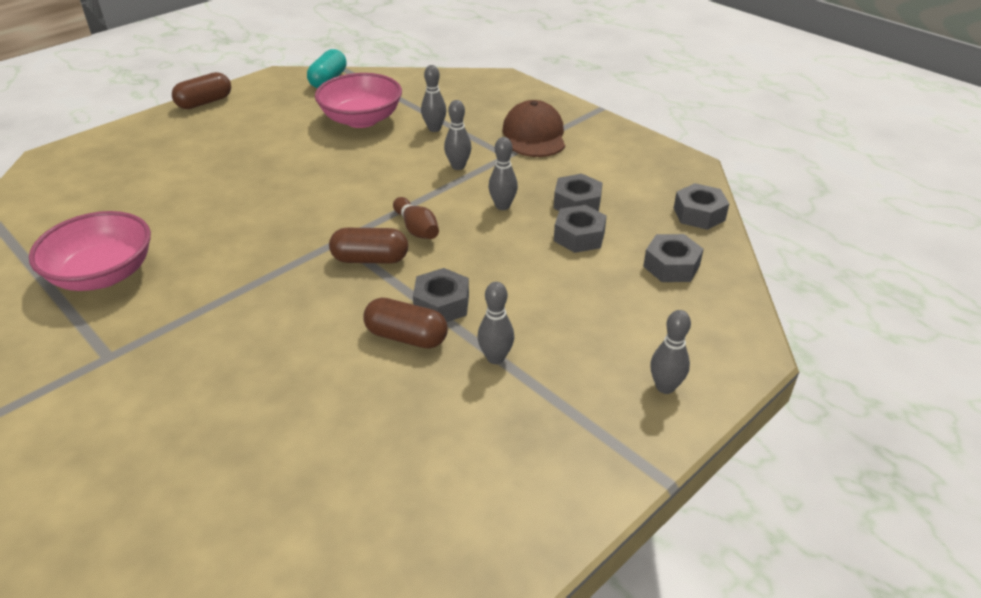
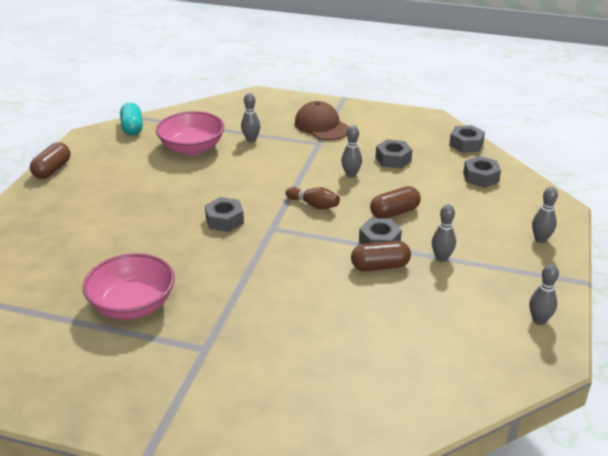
camera: 30 degrees left, 5 degrees down
brown capsule [329,228,408,264] -> brown capsule moved to [370,186,421,219]
grey bowling pin [444,100,471,170] -> grey bowling pin moved to [529,264,559,325]
grey nut [554,205,607,253] -> grey nut moved to [205,197,244,232]

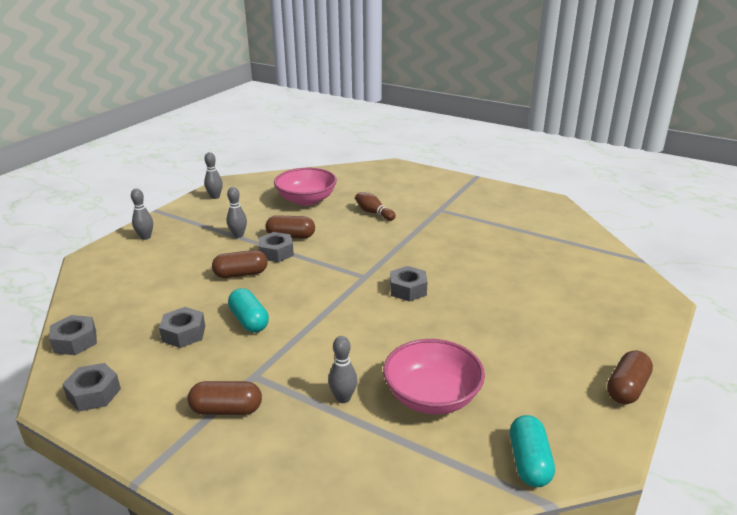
camera: 165 degrees left, 5 degrees down
pink bowl [83,253,175,319] -> pink bowl moved to [274,168,337,206]
brown bowling pin [286,187,340,209] -> brown bowling pin moved to [355,192,396,221]
brown cap [295,101,350,140] -> brown capsule [187,381,262,415]
grey bowling pin [341,126,362,178] -> turquoise capsule [228,288,269,332]
grey nut [463,156,501,188] -> grey nut moved to [62,363,121,411]

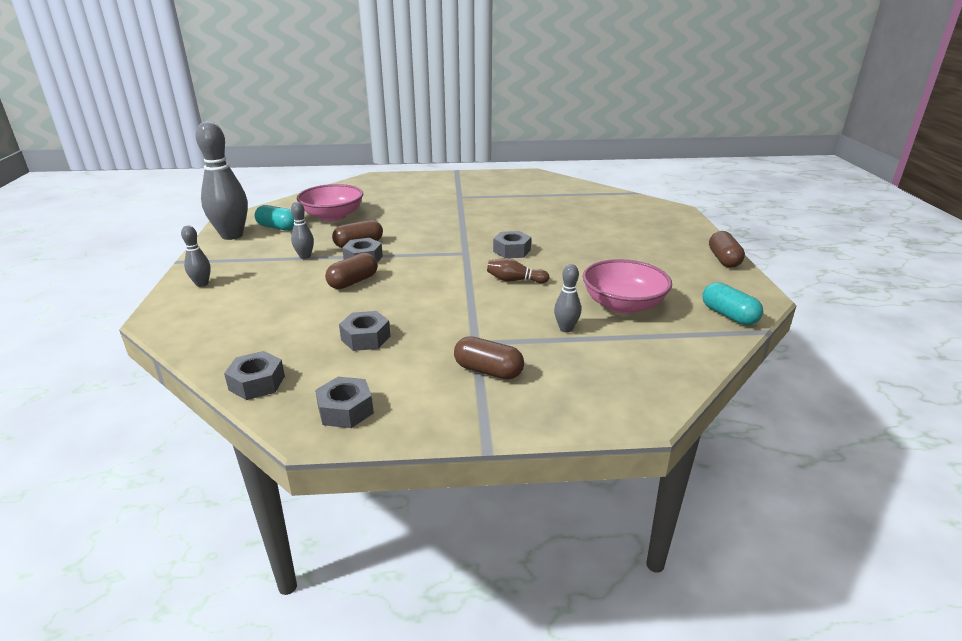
camera: 35 degrees left, 0 degrees up
brown capsule [187,381,262,415] -> brown capsule turned 60 degrees clockwise [454,336,524,380]
grey bowling pin [204,152,223,199] -> grey bowling pin [196,121,248,240], size x2.10
turquoise capsule [228,288,269,332] -> turquoise capsule moved to [255,205,295,231]
brown bowling pin [355,192,396,221] -> brown bowling pin moved to [487,258,549,283]

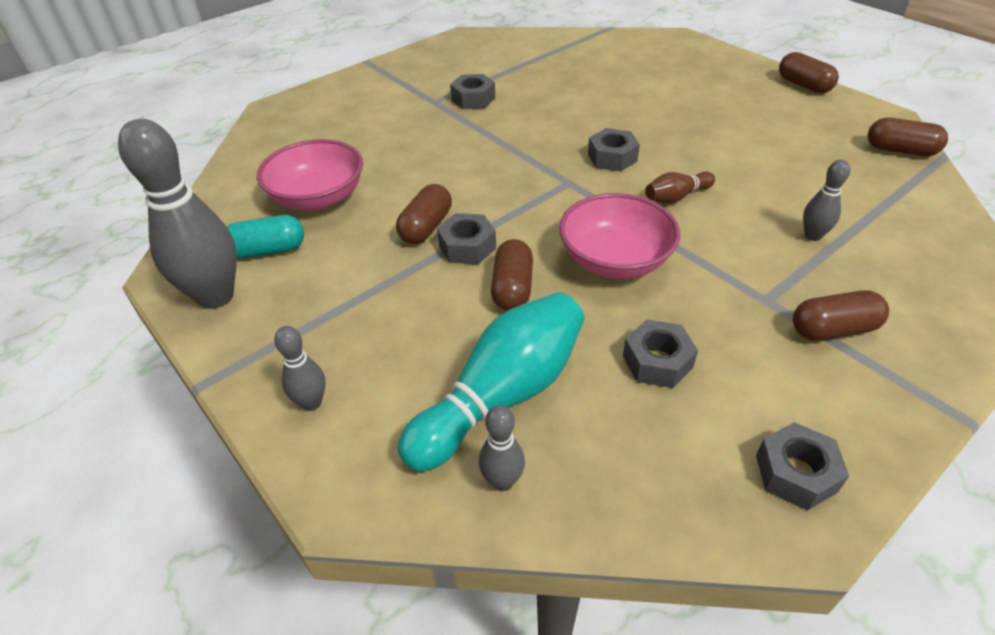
camera: 35 degrees left, 15 degrees up
grey nut [224,351,285,400] -> grey nut moved to [450,74,495,109]
grey bowling pin [291,202,314,259] -> grey bowling pin moved to [479,405,525,491]
pink bowl [582,259,672,314] -> pink bowl moved to [559,193,680,279]
turquoise capsule [702,282,763,325] -> brown capsule [868,118,948,156]
none -> turquoise bowling pin [398,292,584,472]

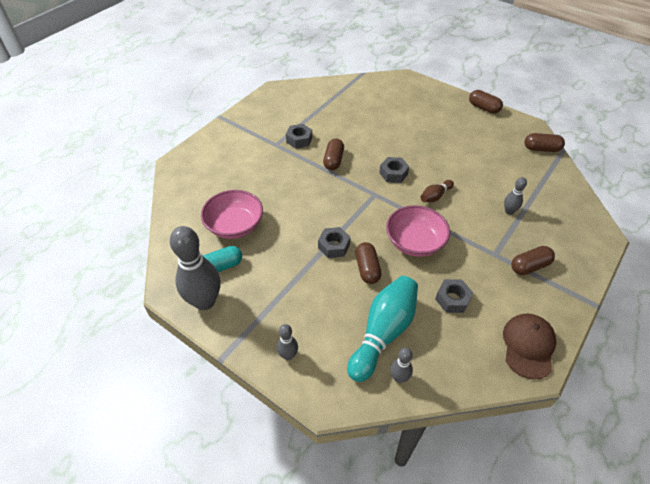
camera: 15 degrees left, 5 degrees up
brown capsule [396,184,452,244] -> brown capsule moved to [323,138,344,170]
grey nut [756,422,849,511] -> brown cap [503,314,557,380]

